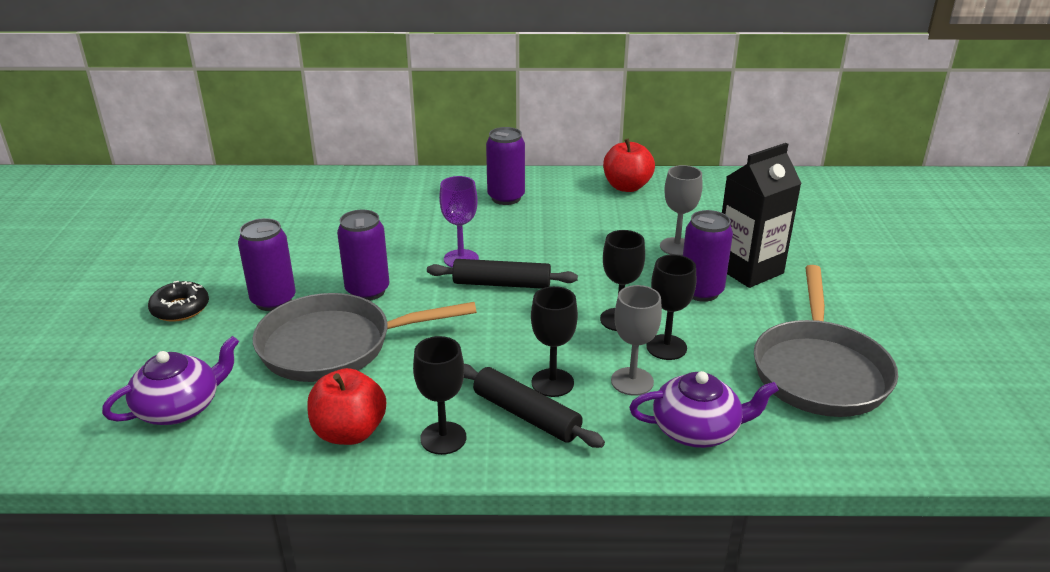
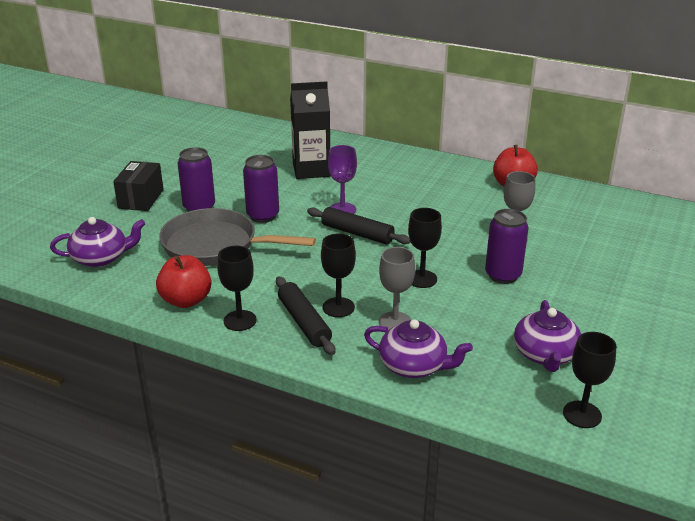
camera: 25 degrees right, 0 degrees up
black donut [148,281,209,322] -> black box [113,161,164,211]
purple can [486,127,525,205] -> none
black goblet [646,254,696,360] -> black goblet moved to [563,332,616,428]
black carton [722,143,802,288] -> black carton moved to [290,81,331,179]
grey pan [754,265,898,417] -> purple teapot [514,300,581,372]

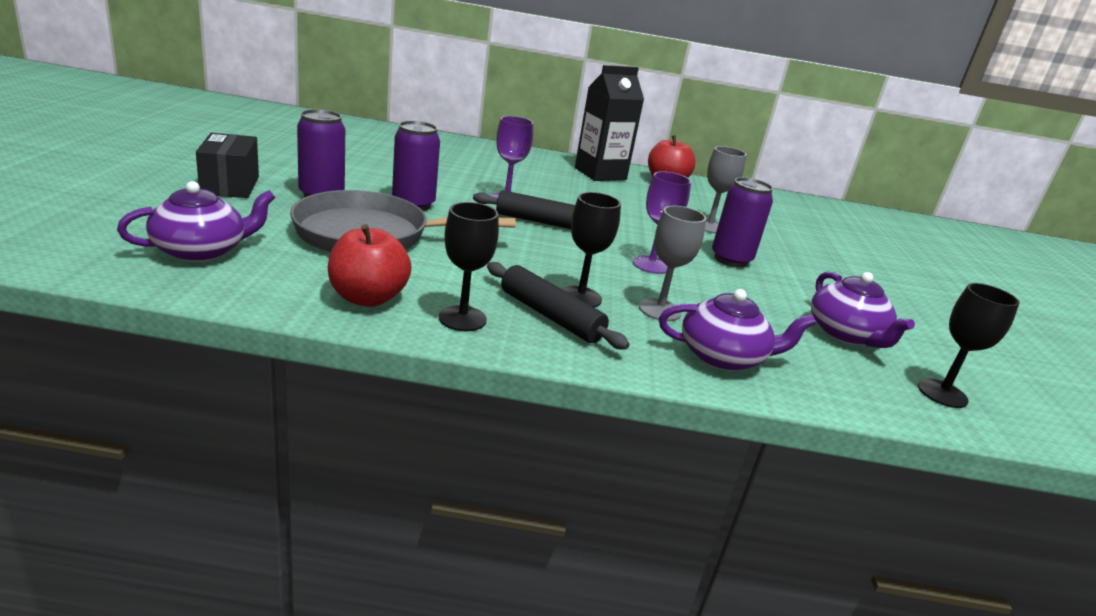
camera: 25 degrees left, 5 degrees down
black carton [290,81,331,179] -> black carton moved to [575,65,644,181]
black goblet [408,208,442,288] -> purple goblet [633,171,691,274]

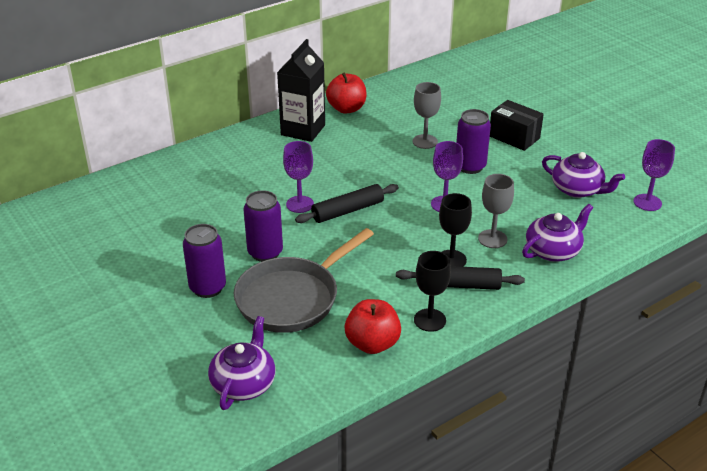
camera: 35 degrees left, 10 degrees up
black box [196,133,259,198] -> black box moved to [490,100,544,151]
black goblet [918,283,1020,408] -> purple goblet [633,139,675,211]

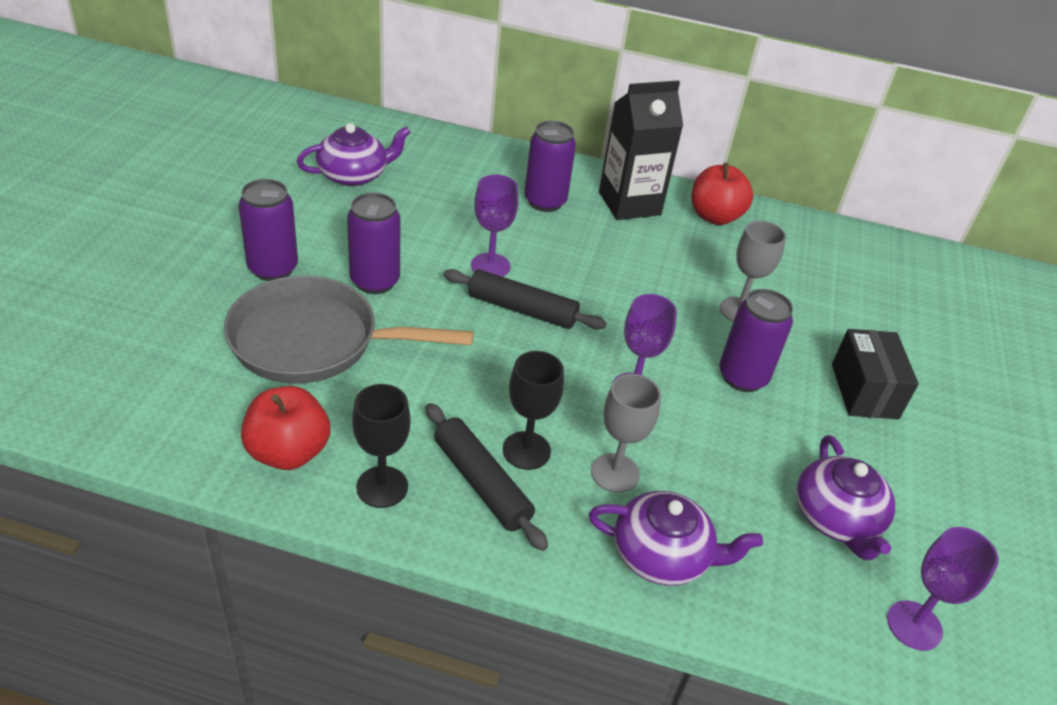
camera: 45 degrees right, 5 degrees up
purple teapot [208,316,275,410] -> purple teapot moved to [297,123,411,186]
none -> purple can [524,121,576,212]

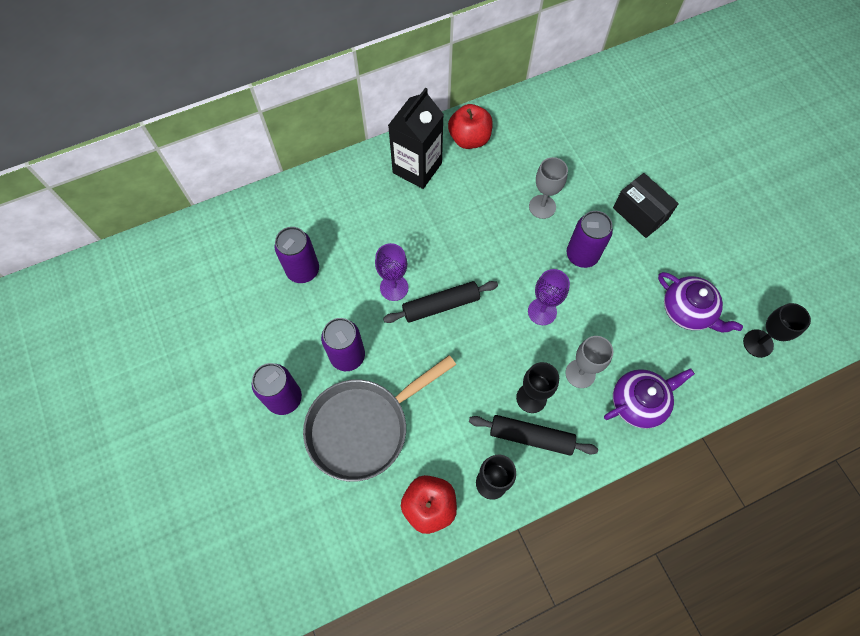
camera: 35 degrees left, 25 degrees up
purple teapot [297,123,411,186] -> none
purple can [524,121,576,212] -> purple can moved to [274,227,319,283]
purple goblet [887,527,999,651] -> black goblet [743,303,811,358]

